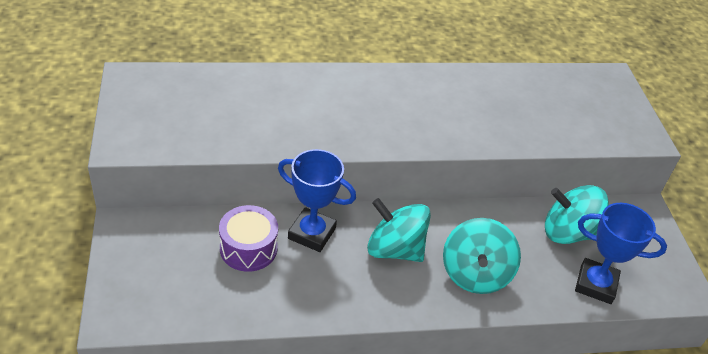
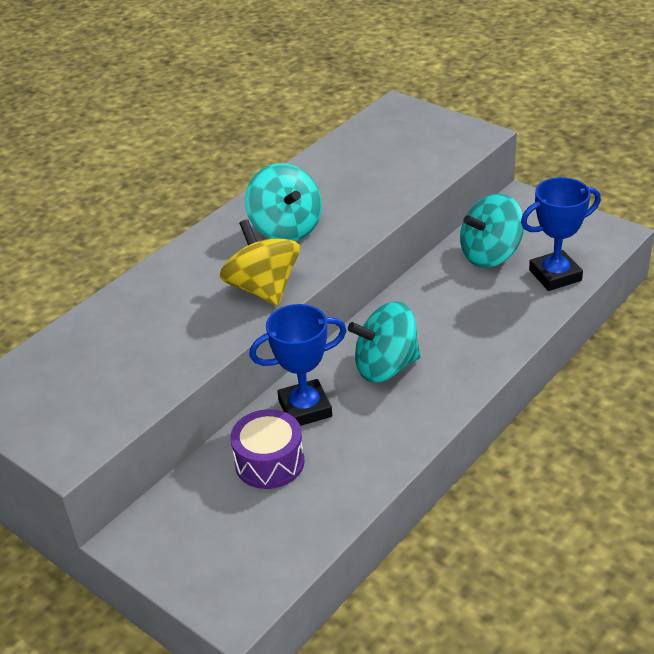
camera: 35 degrees left, 5 degrees down
turquoise spinning top [443,218,521,294] -> turquoise spinning top moved to [245,163,322,241]
none -> yellow spinning top [220,219,300,306]

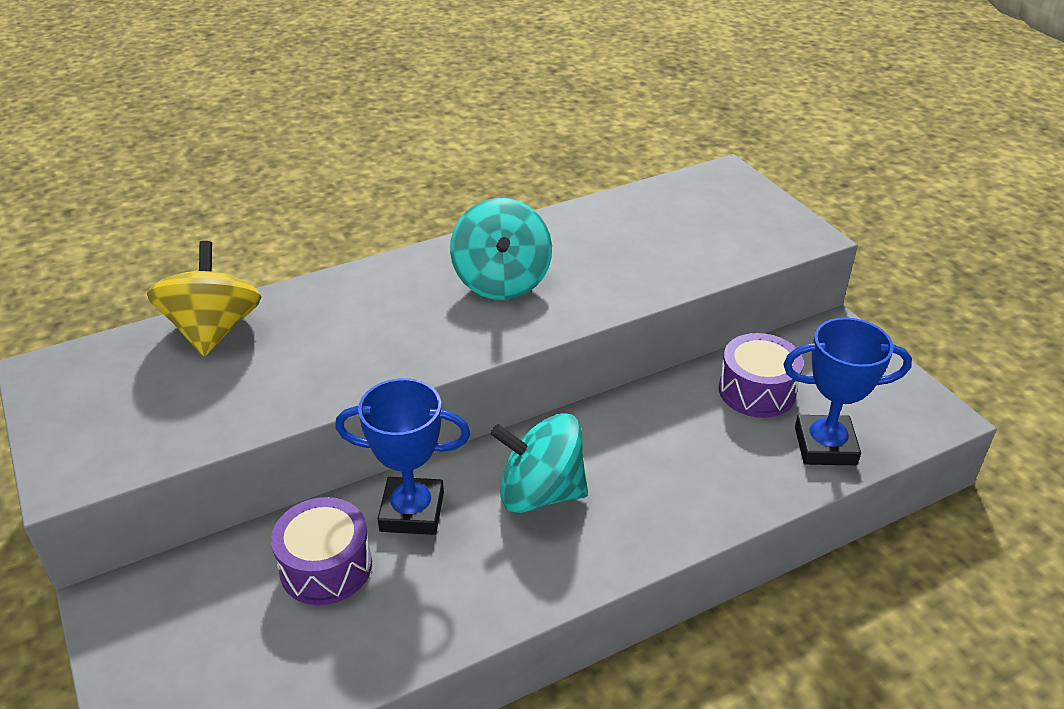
camera: 20 degrees right, 0 degrees up
yellow spinning top [220,219,300,306] -> yellow spinning top moved to [147,241,261,356]
turquoise spinning top [460,194,524,268] -> purple drum [719,333,804,418]

